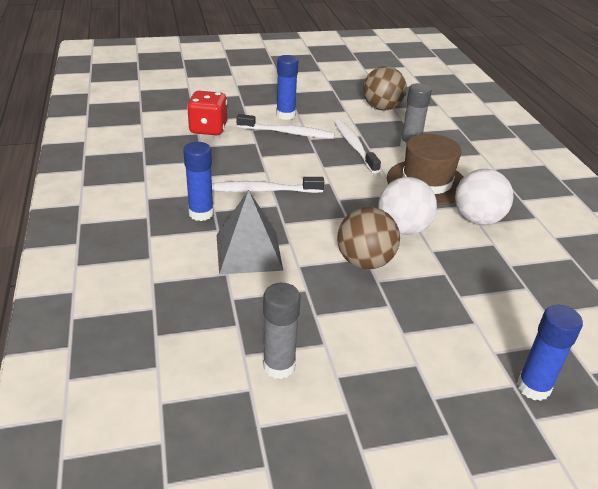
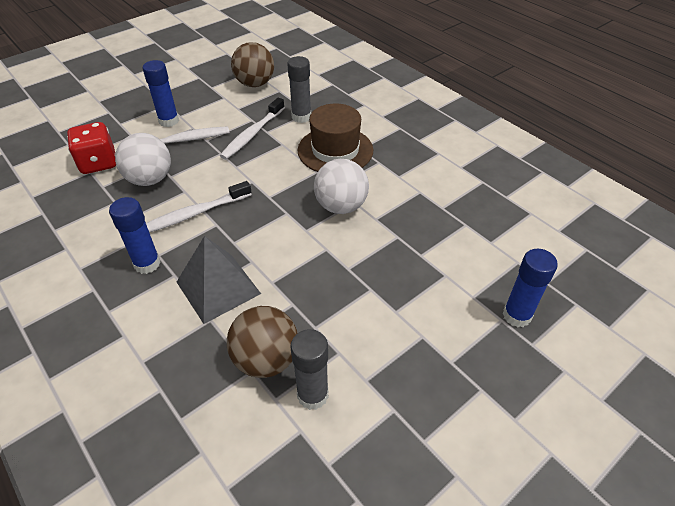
camera: 25 degrees left, 10 degrees up
white toothbrush [334,119,381,174] -> white toothbrush turned 105 degrees counterclockwise [220,98,285,160]
brown ball [337,207,400,269] -> brown ball moved to [227,306,297,378]
white ball [455,169,514,225] -> white ball moved to [115,133,171,186]

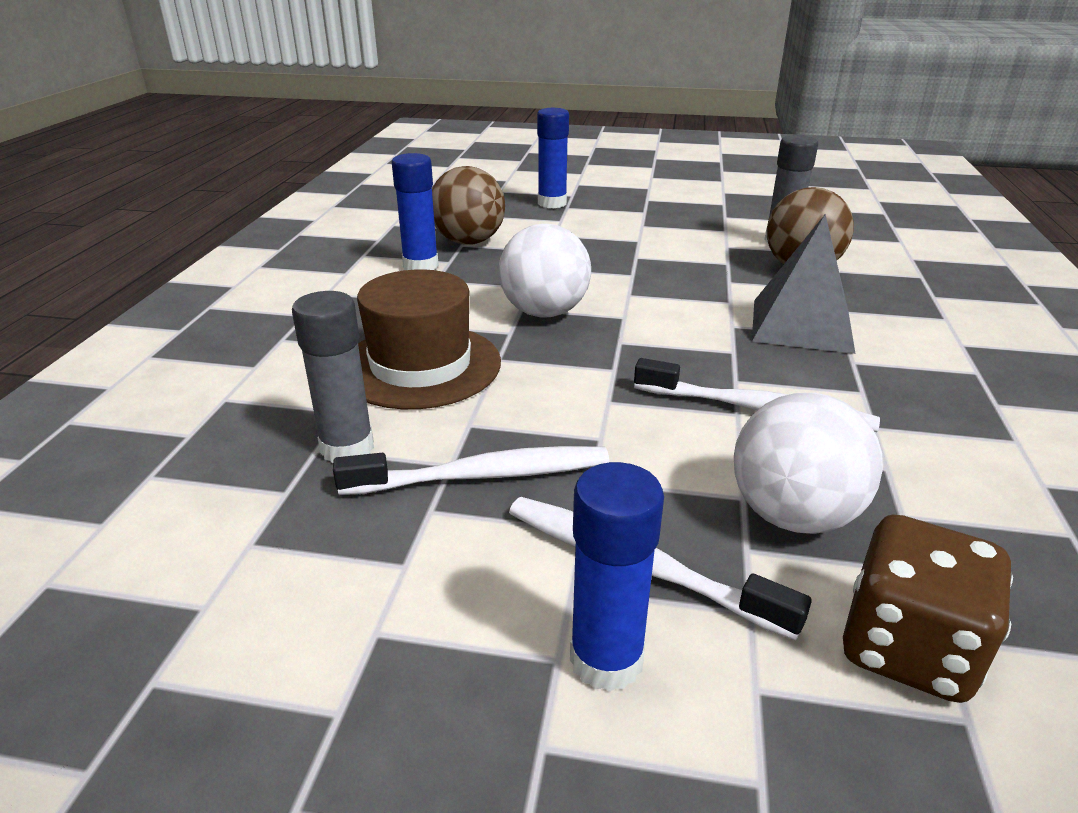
camera: 130 degrees left, 15 degrees down
red dice [67,122,116,174] -> brown dice [843,515,1013,703]
blue glue stick [109,197,161,274] -> blue glue stick moved to [392,153,439,270]
brown ball [231,42,274,87] -> brown ball moved to [432,166,505,245]

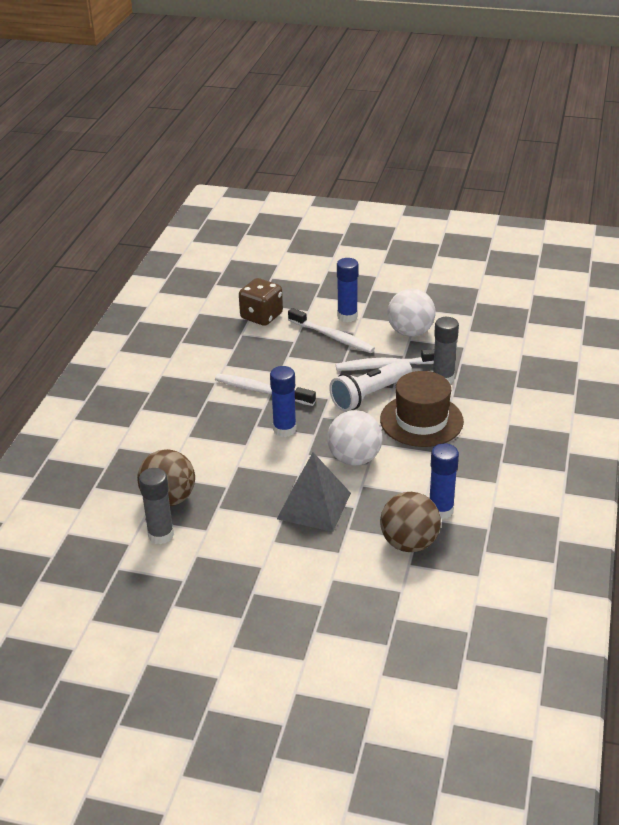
camera: 175 degrees left, 5 degrees up
blue glue stick [537,108,569,208] -> blue glue stick moved to [270,366,297,437]
white ball [734,393,883,534] -> white ball moved to [387,289,435,337]
grey pyramid [752,214,856,354] -> grey pyramid moved to [277,452,351,532]
none -> white flashlight [329,359,412,412]

